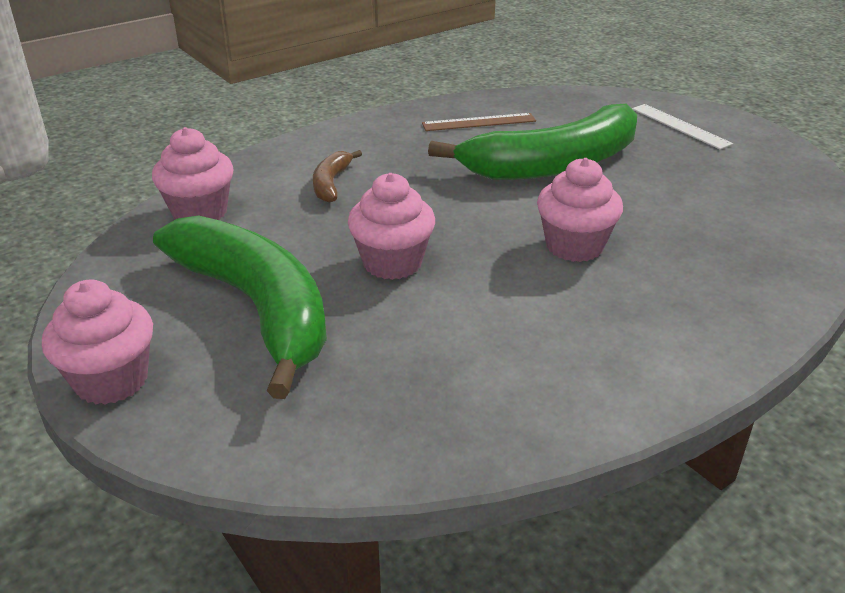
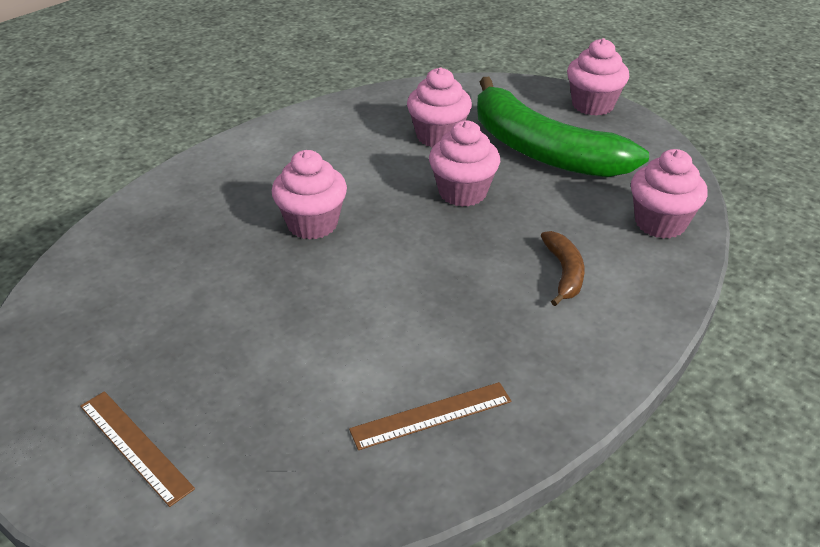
camera: 170 degrees right, 5 degrees up
green banana [428,103,637,180] -> none
white ruler [632,104,733,149] -> brown ruler [80,391,195,507]
none -> pink cupcake [407,67,472,147]

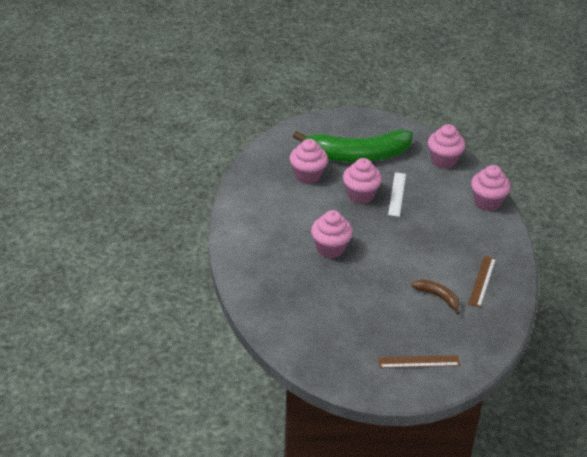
camera: 50 degrees left, 0 degrees up
brown banana [541,231,585,306] -> brown banana moved to [411,279,460,315]
pink cupcake [567,38,629,116] -> pink cupcake moved to [471,165,511,211]
none -> white ruler [388,172,406,217]

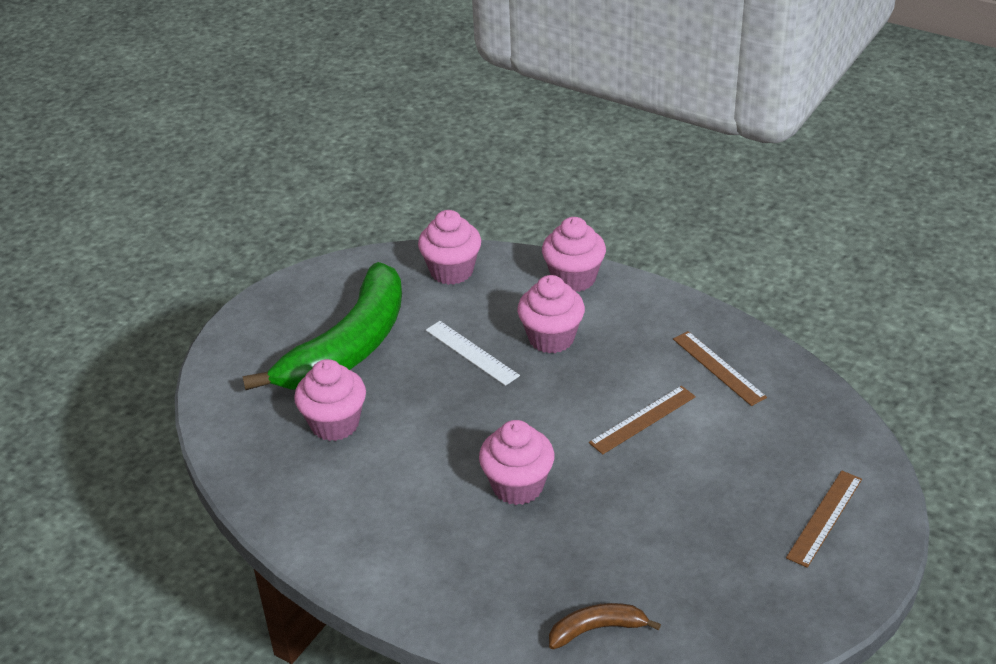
camera: 50 degrees left, 0 degrees up
pink cupcake [343,158,382,204] -> pink cupcake moved to [517,275,585,353]
brown banana [411,279,460,315] -> brown banana moved to [549,603,661,649]
none -> brown ruler [589,386,696,454]

